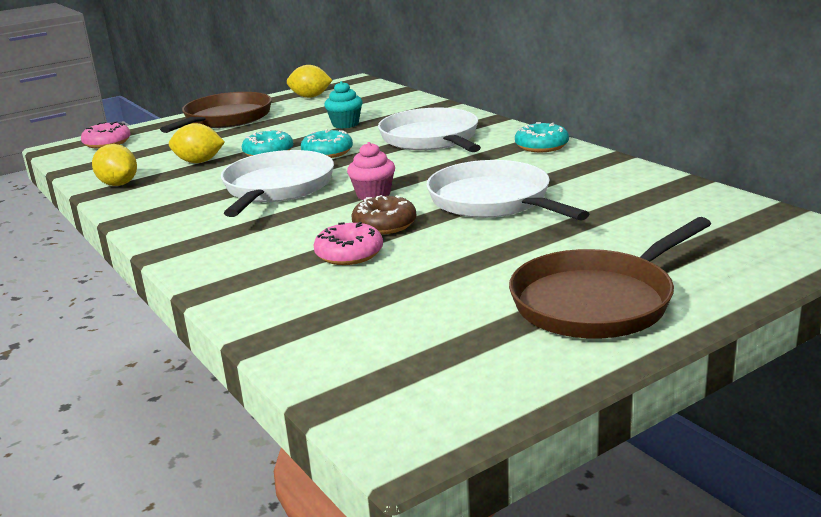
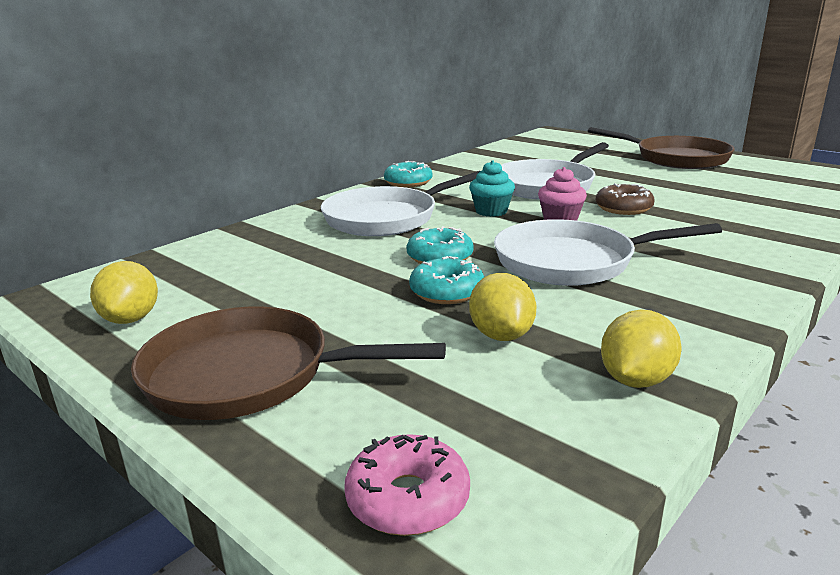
camera: 105 degrees left, 0 degrees up
pink donut [314,222,383,265] -> none
turquoise cupcake [324,81,363,129] -> turquoise cupcake moved to [469,160,515,217]

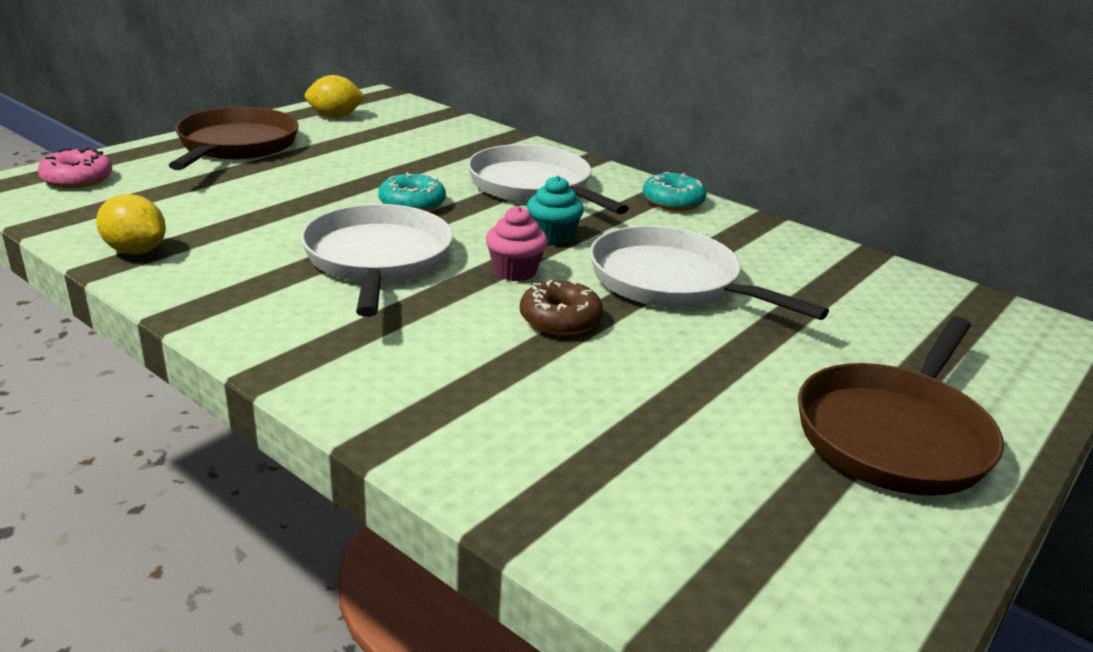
camera: 85 degrees right, 5 degrees up
turquoise donut [409,256,484,304] -> none
yellow lemon [469,273,536,341] -> none

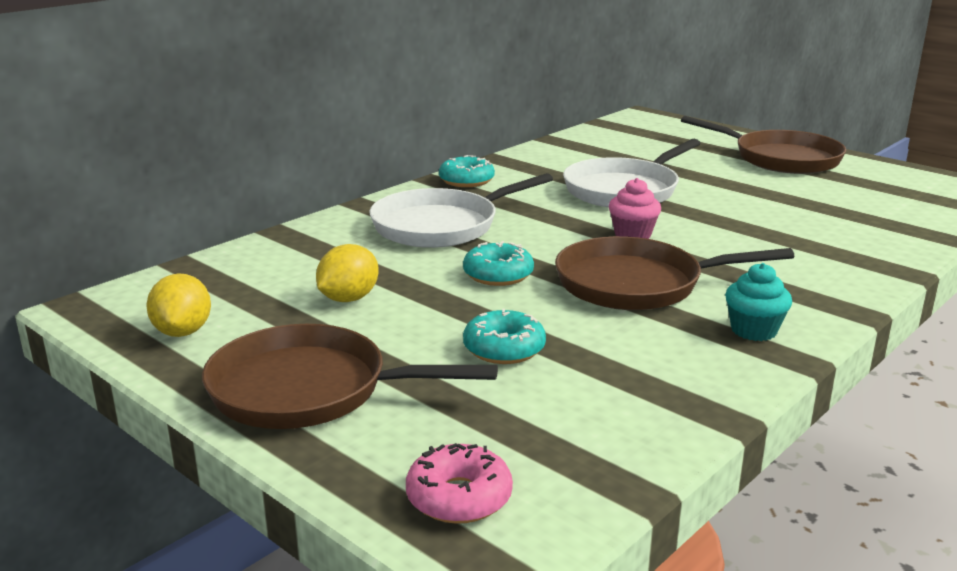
camera: 85 degrees left, 5 degrees down
yellow lemon [96,194,166,254] -> yellow lemon moved to [316,244,379,302]
white pan [301,204,453,317] -> brown pan [555,236,795,310]
brown donut [520,280,603,336] -> none
turquoise cupcake [527,176,584,246] -> turquoise cupcake moved to [725,263,792,341]
none -> turquoise donut [463,309,546,364]

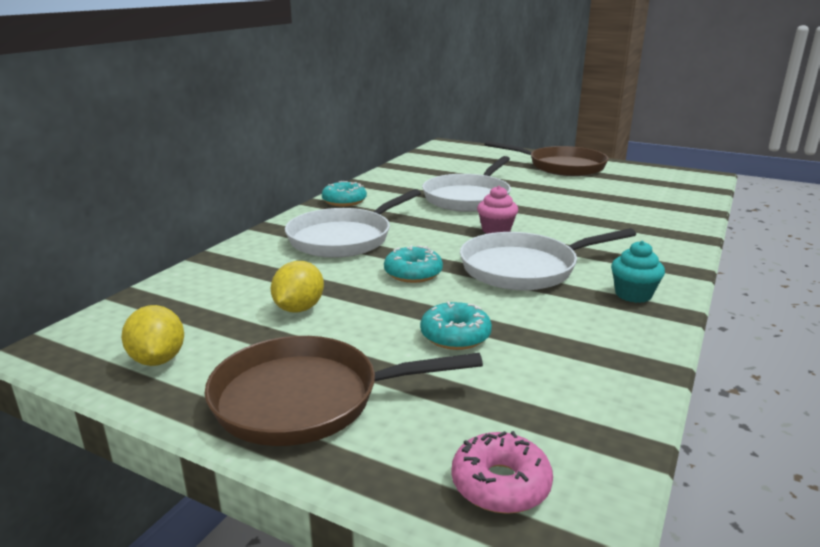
camera: 15 degrees left, 0 degrees up
brown pan [555,236,795,310] -> white pan [460,228,636,290]

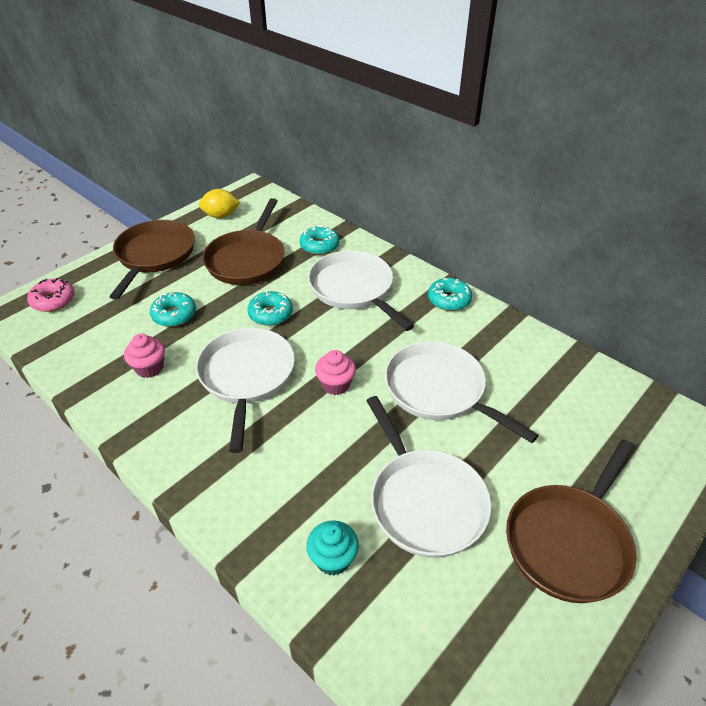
camera: 105 degrees right, 20 degrees up
yellow lemon [271,261,324,313] -> brown pan [202,198,285,285]
turquoise cupcake [611,241,665,303] -> turquoise cupcake moved to [306,520,359,575]
none -> pink cupcake [124,334,165,378]
none -> turquoise donut [300,225,339,255]
none -> white pan [366,396,491,558]

